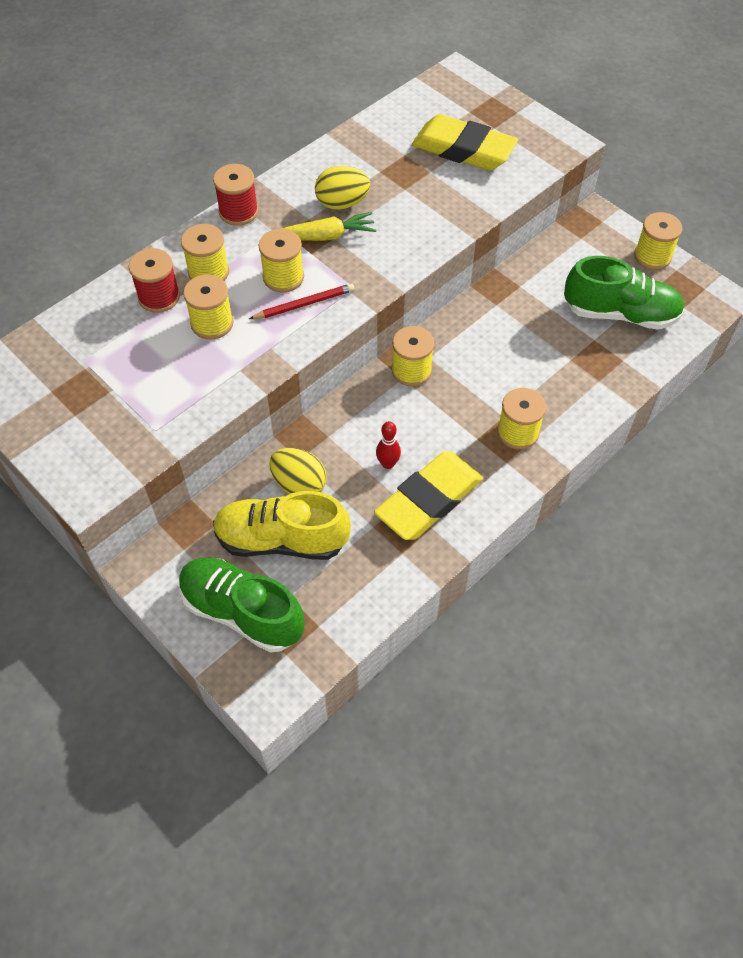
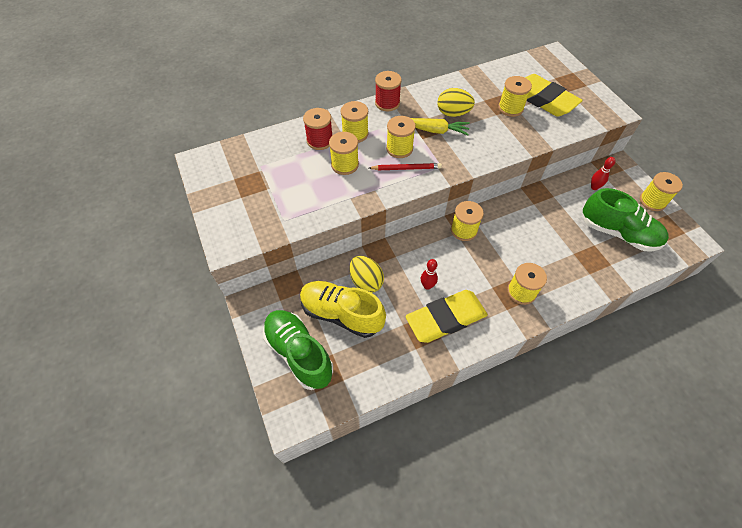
camera: 20 degrees right, 0 degrees up
none -> yellow spool [498,76,532,117]
none -> red bowling pin [591,157,615,190]

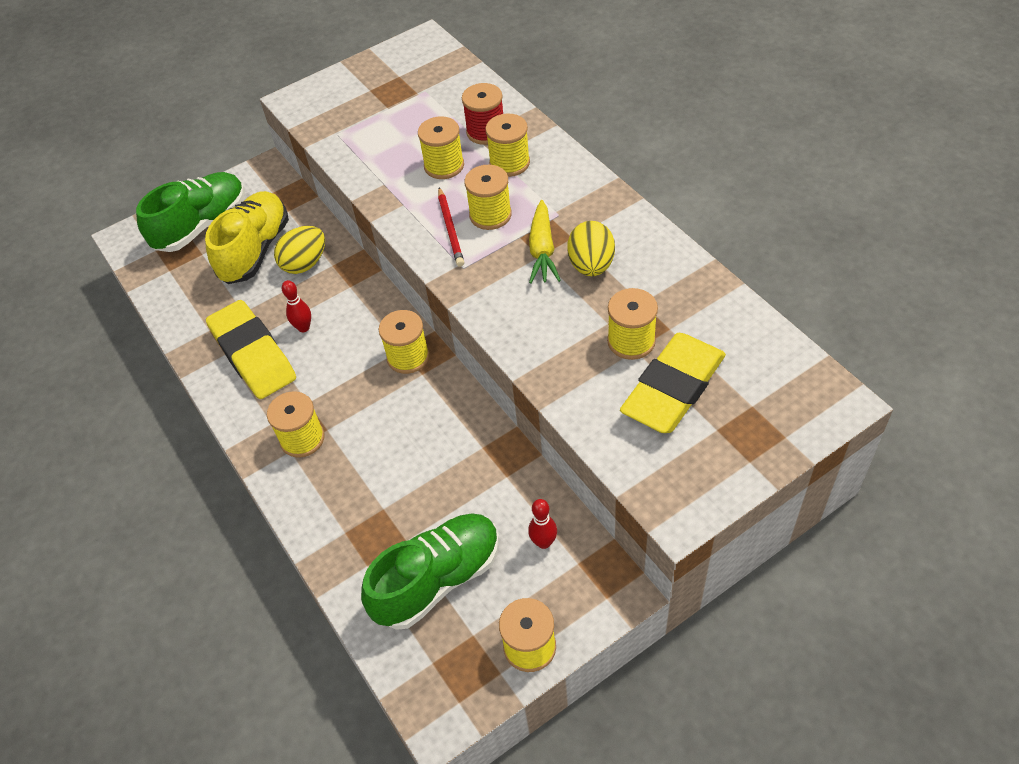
camera: 85 degrees right, 5 degrees down
red spool [375,71,402,111] -> none
green shoe [583,188,669,251] -> green shoe turned 150 degrees counterclockwise [361,513,499,630]

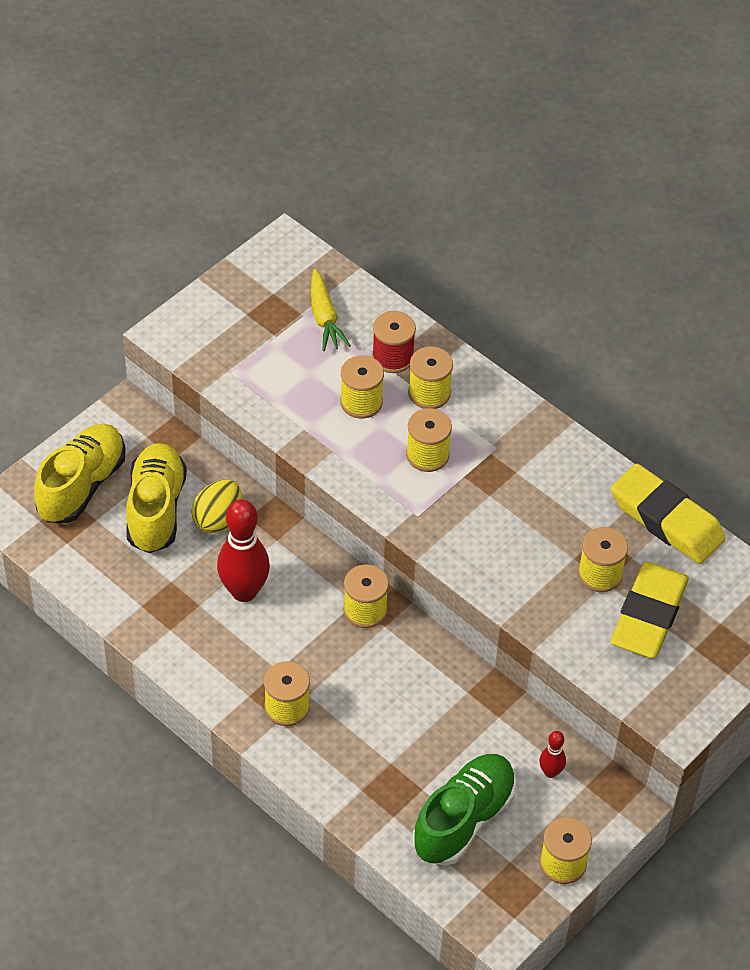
camera: 20 degrees left, 0 degrees up
green shoe [136,172,245,252] -> yellow shoe [34,424,126,523]
yellow eraser [206,300,296,399] -> yellow eraser moved to [611,464,726,564]
red bowling pin [282,280,311,332] -> red bowling pin [217,499,270,602], size x2.06
red pencil [438,187,464,267] -> none
yellow carrot [529,200,561,284] -> yellow carrot moved to [311,269,351,351]
yellow egg [567,221,615,276] -> none

